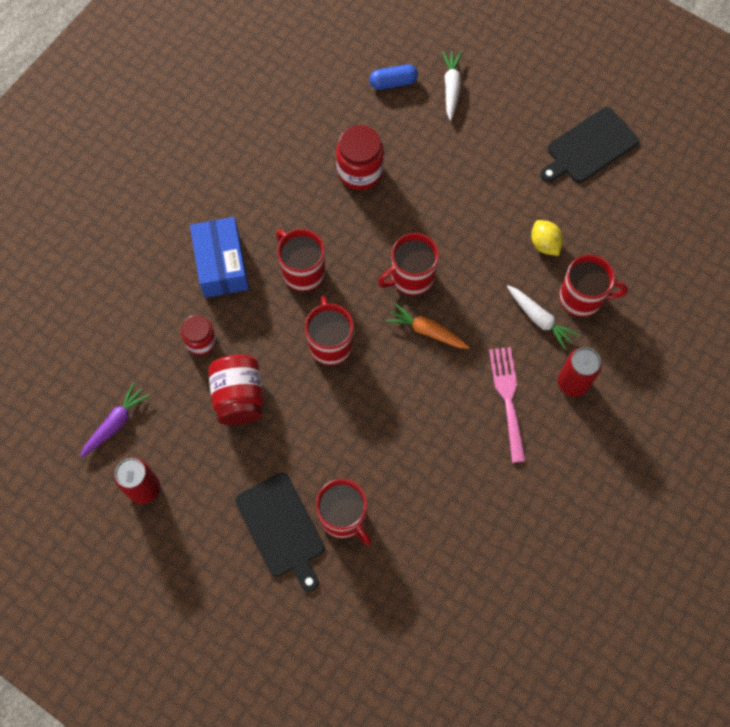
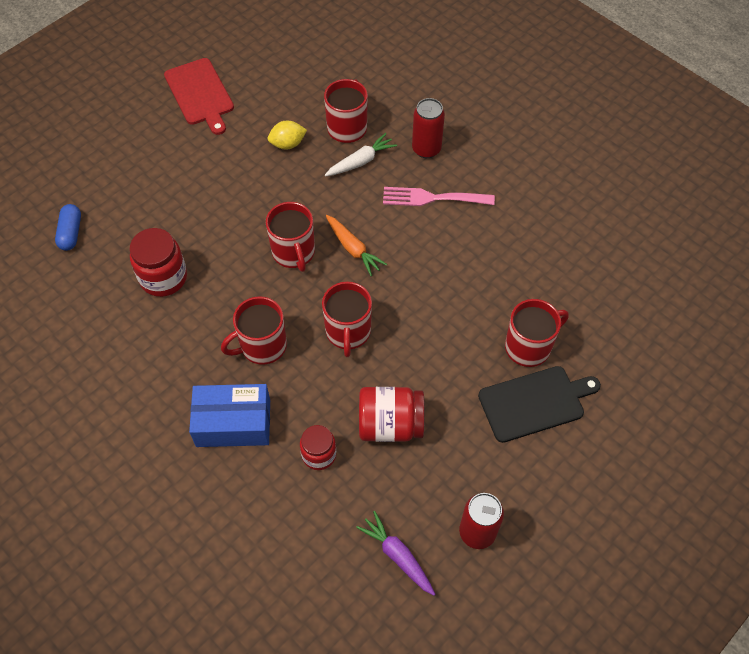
camera: 80 degrees left, 10 degrees down
red mug [305,296,354,365] -> red mug turned 90 degrees counterclockwise [322,282,372,357]
orange carrot [386,303,470,349] -> orange carrot turned 75 degrees counterclockwise [326,215,387,276]
white carrot [442,51,462,121] -> none
black cutting board [540,107,639,183] -> red cutting board [164,58,234,135]

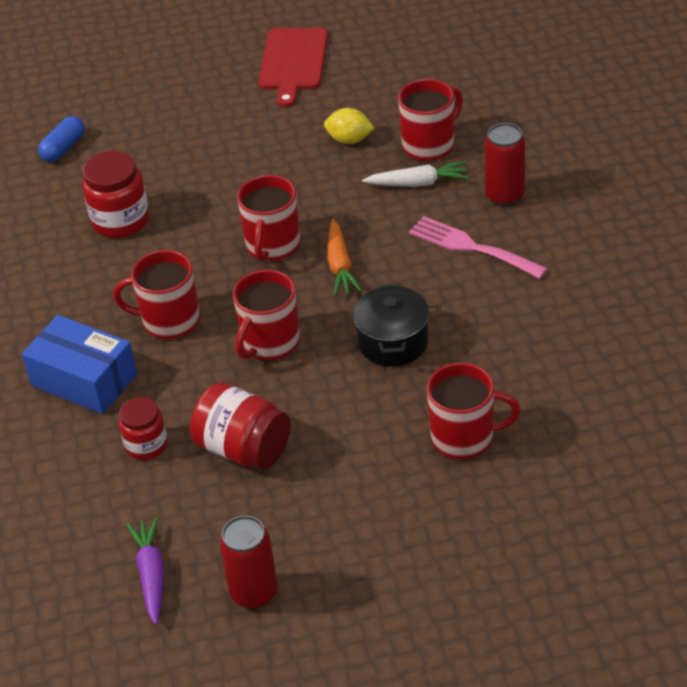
camera: 35 degrees right, 15 degrees down
black cutting board [478,366,601,443] -> none
none -> black pot [353,284,429,367]

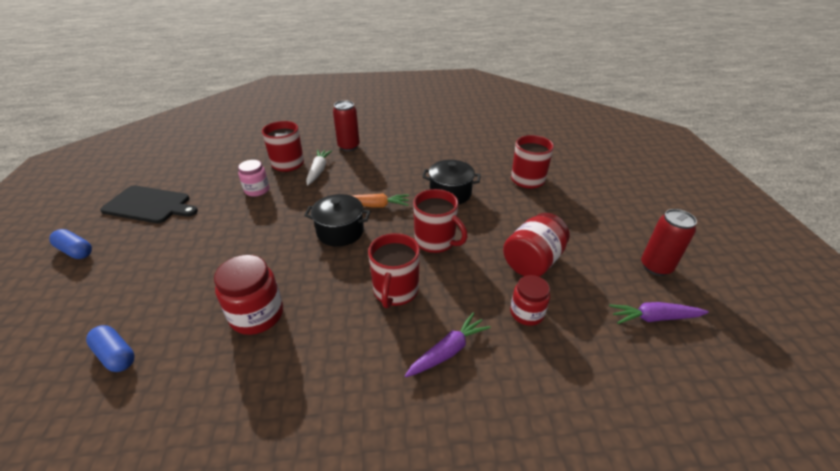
camera: 85 degrees left, 5 degrees down
blue box [22,315,137,414] -> purple carrot [405,313,491,377]
red mug [237,175,300,262] -> black pot [304,194,371,247]
red cutting board [258,28,328,107] -> black cutting board [100,185,198,223]
yellow lemon [324,108,374,144] -> pink jar [238,160,269,197]
pink fork [409,216,548,279] -> none
none -> blue capsule [49,229,92,259]

